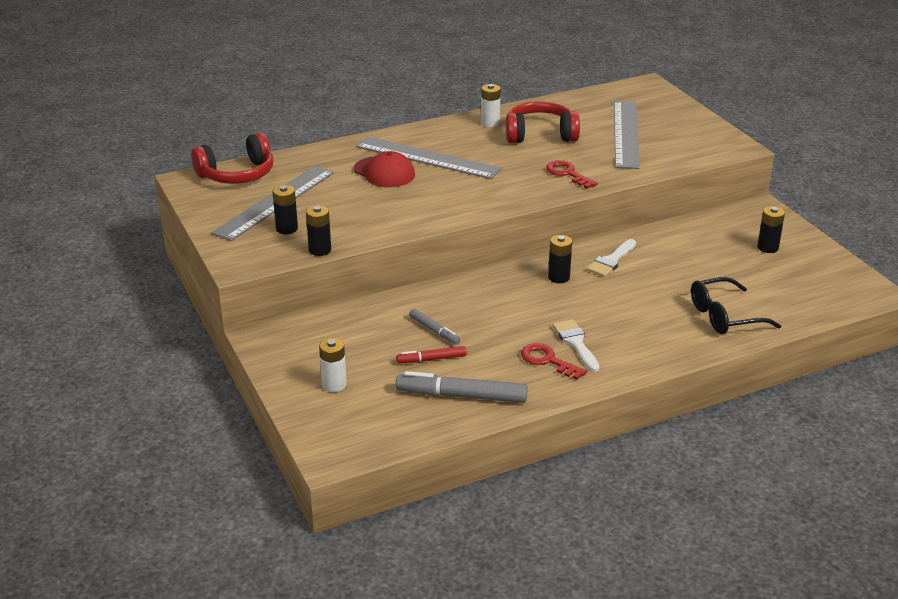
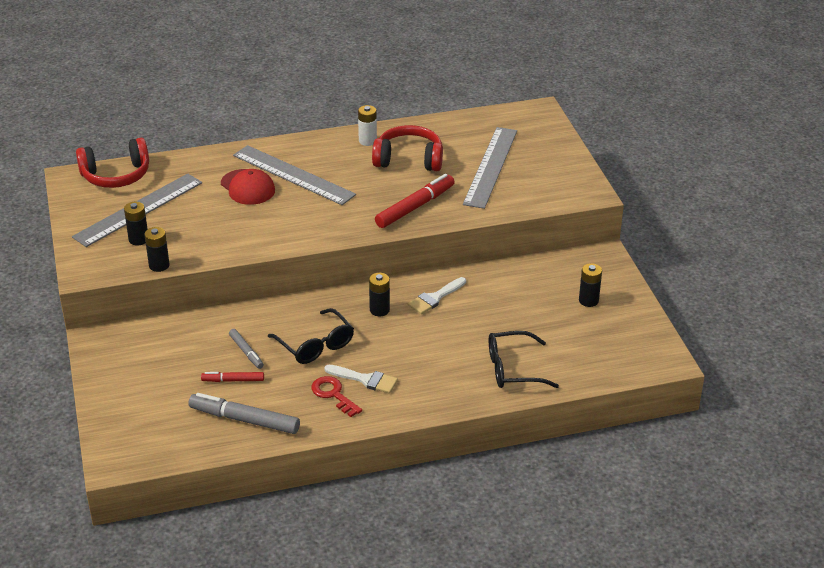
camera: 10 degrees right, 5 degrees up
white battery [319,338,347,392] -> none
red key [546,160,597,189] -> red marker [375,174,455,228]
white brush [552,319,600,372] -> white brush turned 120 degrees clockwise [324,365,398,394]
none -> black glasses [268,308,354,364]

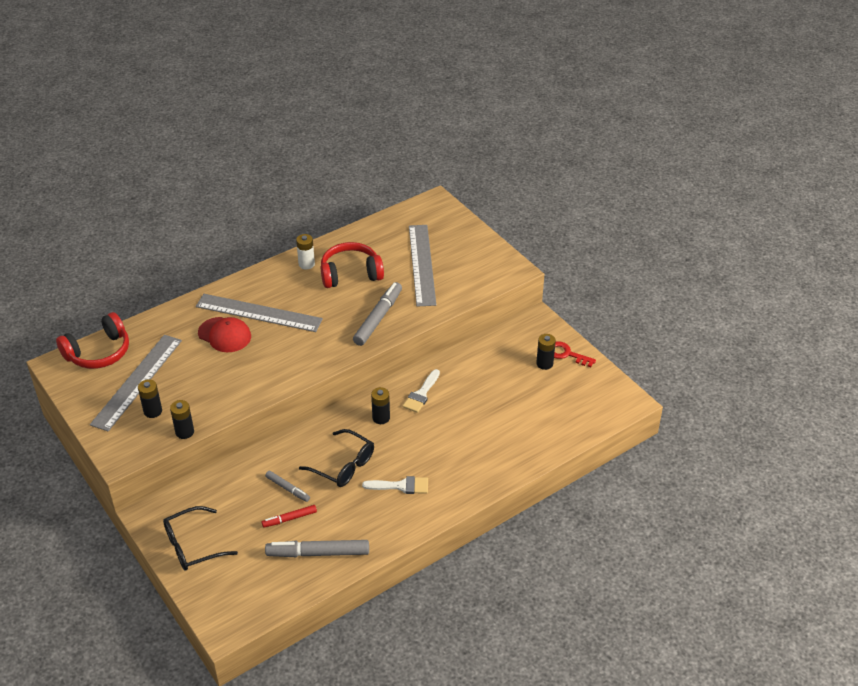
camera: 20 degrees left, 5 degrees up
red key [311,376,362,417] -> red key moved to [554,341,596,367]
red marker [375,174,455,228] -> grey marker [353,282,402,346]
black glasses [489,331,559,388] -> black glasses moved to [163,506,238,571]

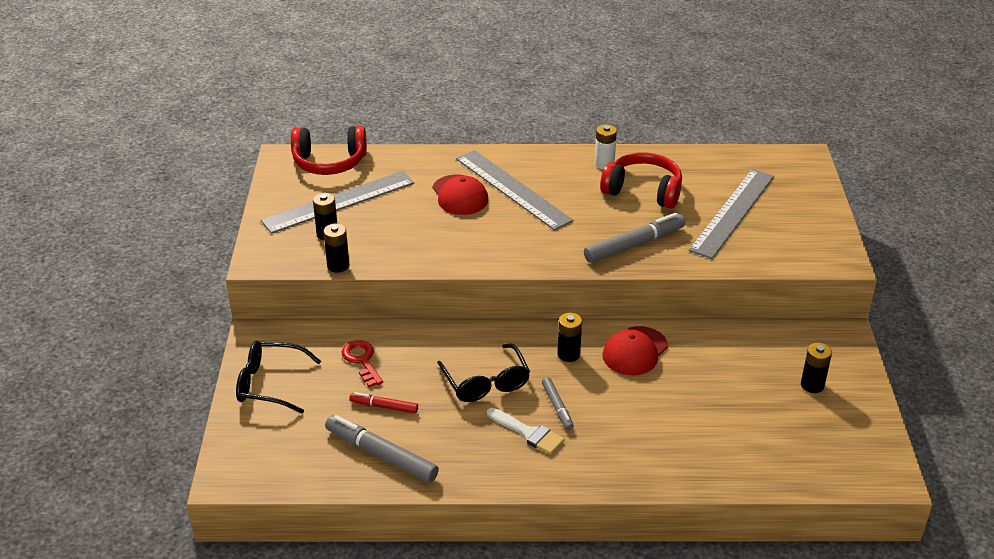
camera: 35 degrees right, 5 degrees down
grey marker [265,471,310,502] -> grey marker moved to [542,377,574,430]
white brush [402,369,440,413] -> red cap [602,326,668,375]
red key [554,341,596,367] -> red key moved to [342,340,383,387]

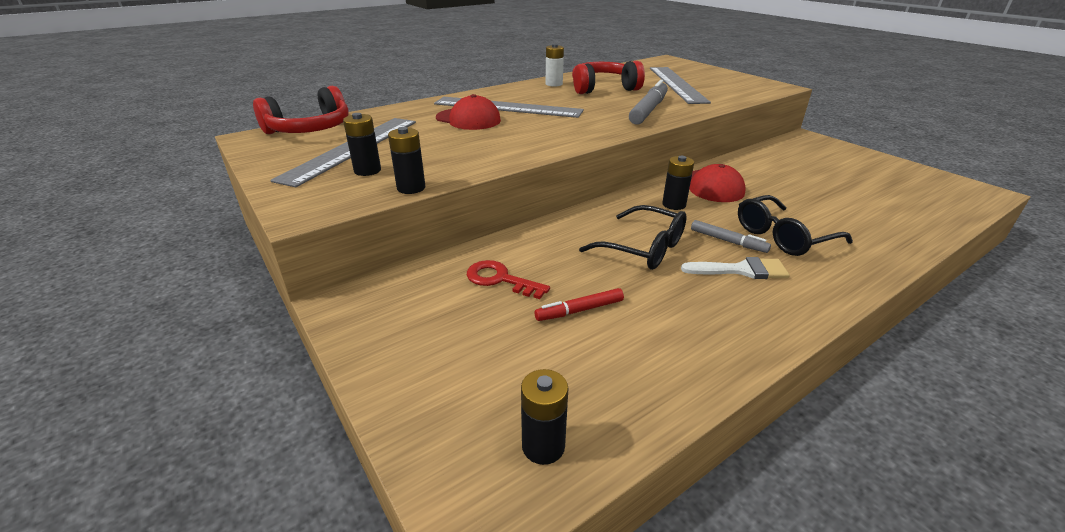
camera: 35 degrees left, 5 degrees down
black glasses [236,341,321,414] -> black glasses moved to [738,195,853,256]
grey marker [325,415,439,483] -> none
black battery [801,343,832,393] -> black battery moved to [521,369,568,465]

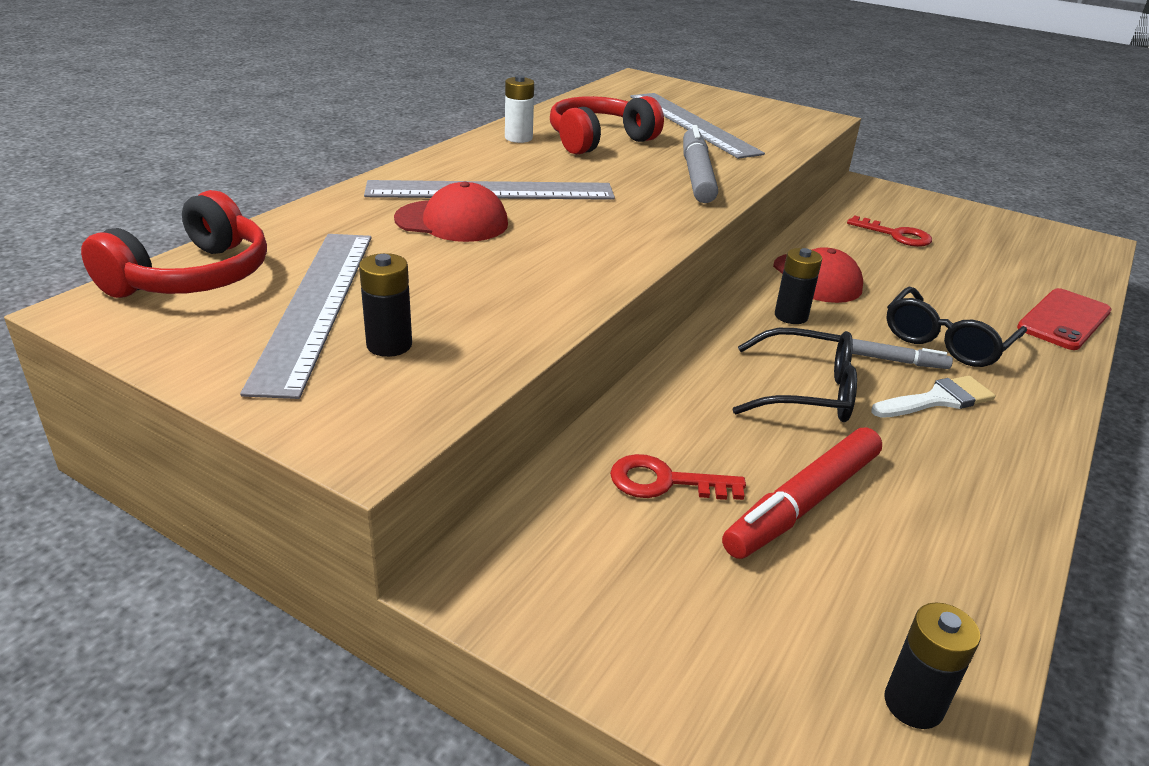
camera: 25 degrees left, 0 degrees up
black battery [388,127,426,194] -> none
red marker [535,288,624,321] -> red marker [722,428,882,559], size x1.80
none -> red key [847,215,932,247]
none -> red phone [1017,288,1111,350]

